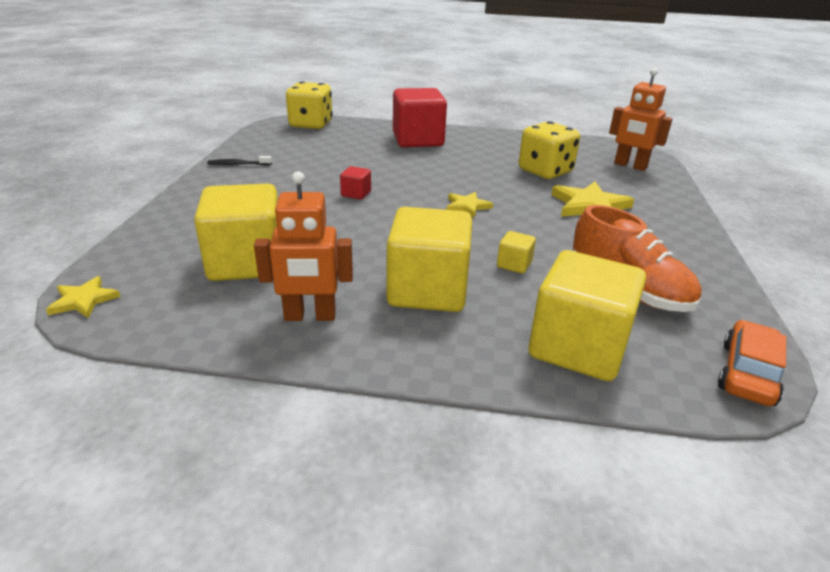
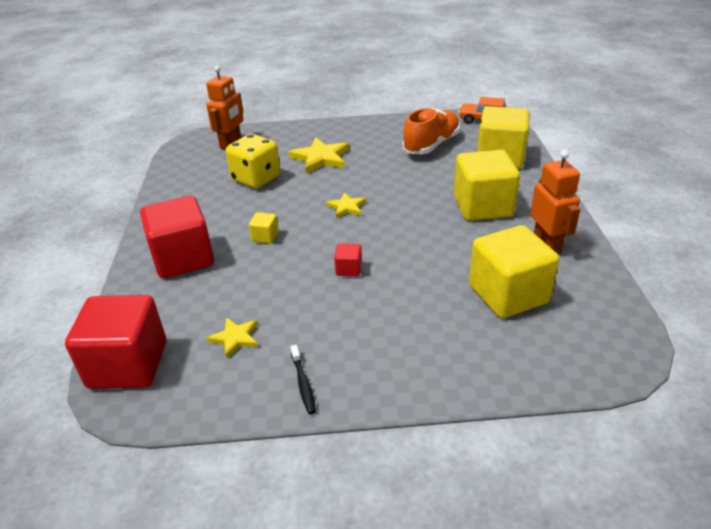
camera: 100 degrees left, 5 degrees up
yellow star [46,276,121,318] -> yellow star moved to [207,317,258,359]
yellow dice [286,81,333,129] -> red cube [65,295,166,389]
yellow cube [497,231,536,274] -> yellow cube moved to [249,212,279,244]

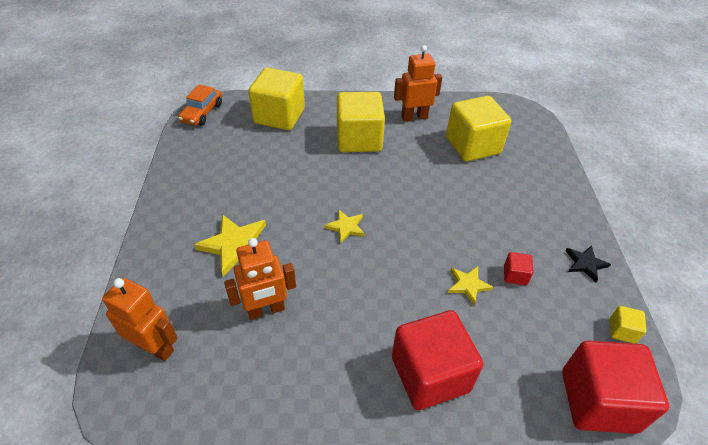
camera: 90 degrees left, 10 degrees up
yellow star [207,317,258,359] -> yellow star moved to [448,266,493,305]
yellow dice [226,134,280,188] -> orange robot [224,238,296,320]
yellow cube [249,212,279,244] -> yellow cube moved to [610,306,647,344]
black toothbrush [291,345,316,414] -> black star [566,245,611,282]
red cube [334,243,362,276] -> red cube moved to [504,252,534,286]
orange shoe [403,108,460,154] -> none

